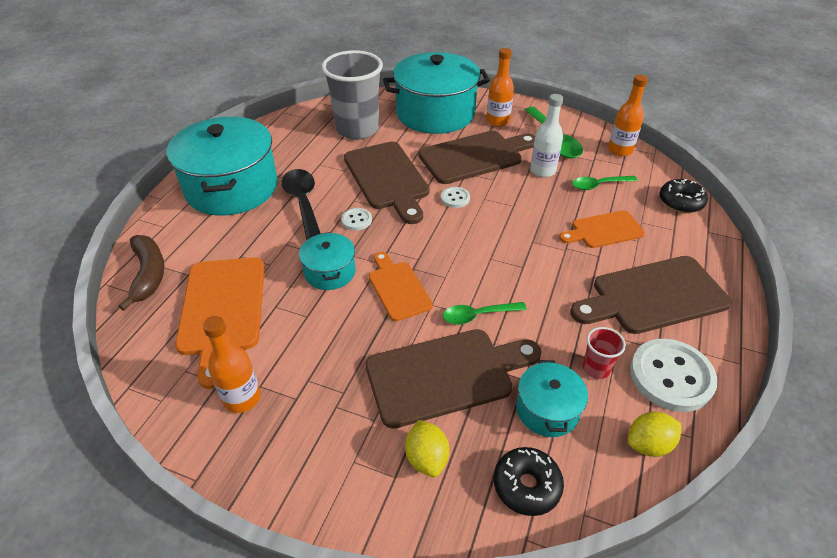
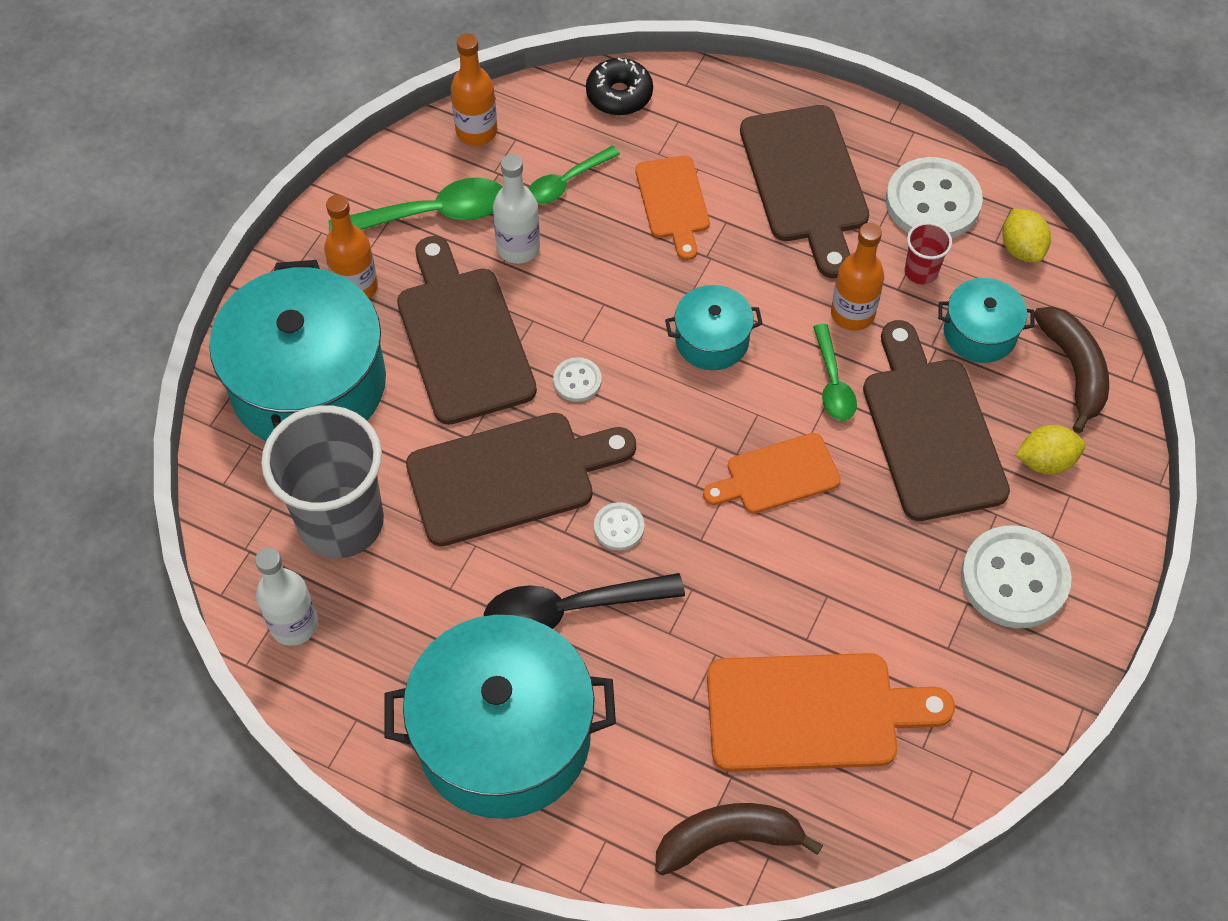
camera: 85 degrees left, 15 degrees up
orange bottle [203,316,261,413] -> orange bottle moved to [831,223,884,331]
turquoise pot [299,232,356,290] -> turquoise pot moved to [665,285,763,370]
black donut [494,447,564,516] -> brown banana [1034,306,1109,433]
green spoon [572,176,638,190] -> green spoon turned 60 degrees clockwise [528,146,620,204]
none -> white bottle [255,548,318,646]
none -> white button [961,525,1072,628]

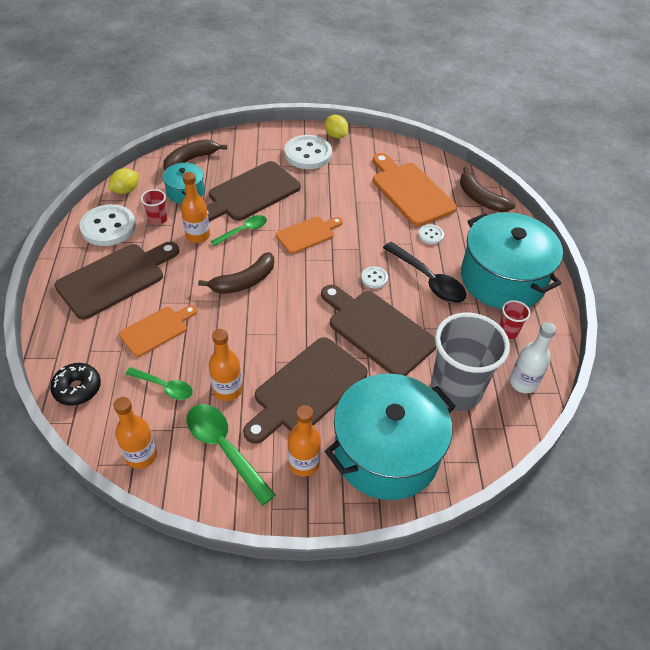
camera: 120 degrees left, 10 degrees down
white bottle [493,154,540,264] -> orange bottle [209,329,242,401]
white button [553,357,602,402] -> white button moved to [418,224,444,244]
turquoise pot [665,285,763,370] -> brown banana [198,252,274,294]
orange cutting board [703,433,841,513] -> orange cutting board turned 75 degrees counterclockwise [276,216,343,254]
yellow lemon [1016,425,1085,475] -> yellow lemon moved to [325,115,349,138]
none -> red cup [499,300,530,339]

